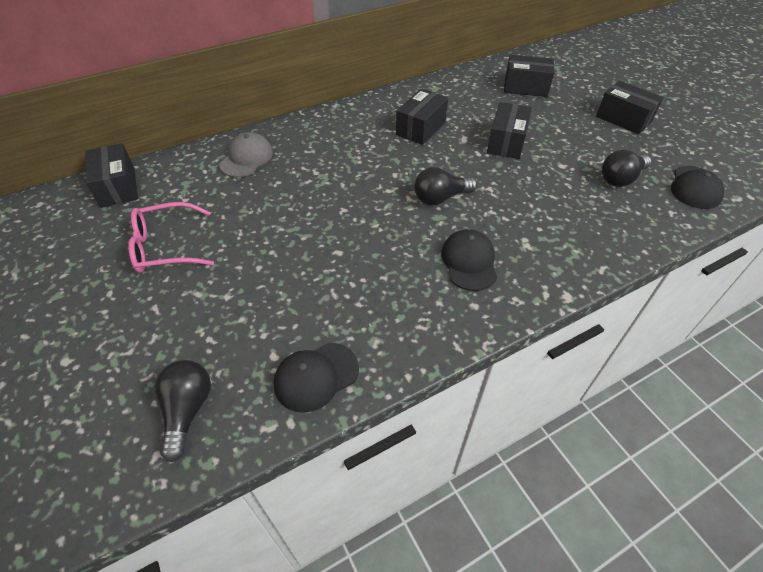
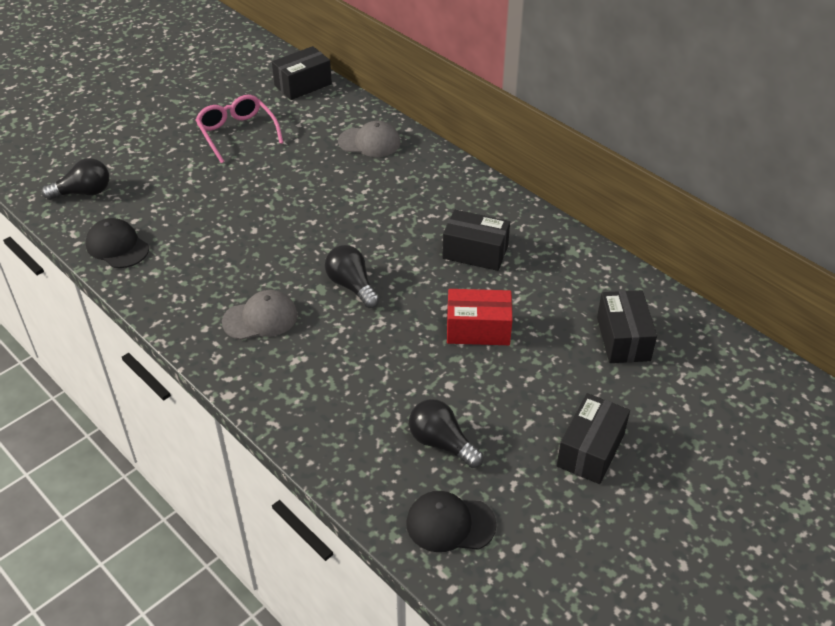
camera: 75 degrees right, 5 degrees down
black cap [441,229,497,291] -> grey cap [222,290,297,340]
black box [487,102,532,159] -> red box [447,289,512,345]

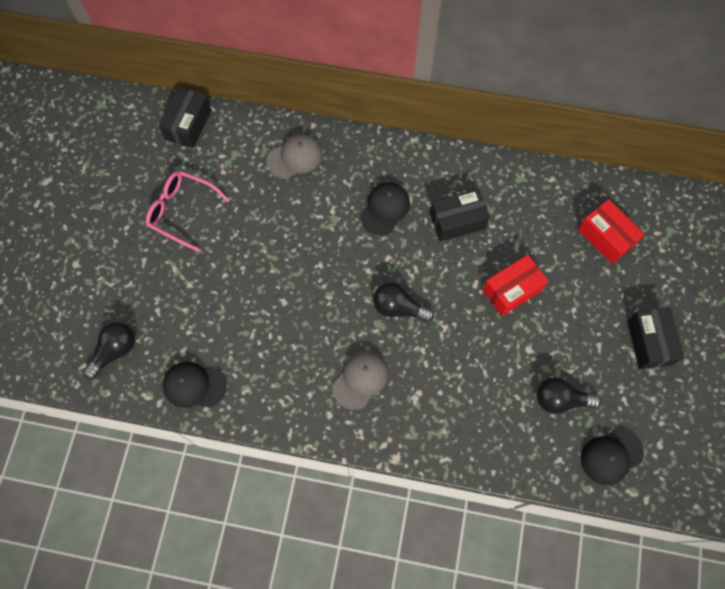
camera: 35 degrees left, 25 degrees up
black box [597,290,657,363] -> red box [578,199,645,264]
none -> black cap [360,182,410,236]

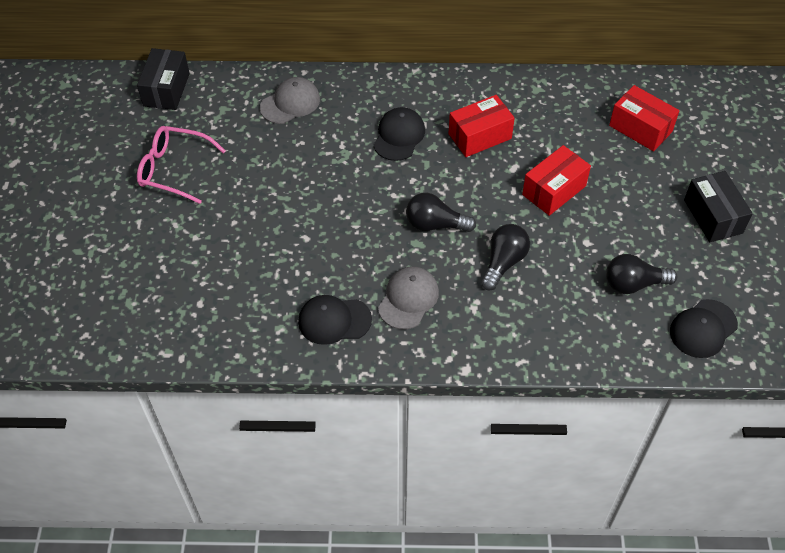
camera: 10 degrees left, 15 degrees down
black light bulb [83,322,135,379] -> black light bulb moved to [481,224,530,291]
black cap [163,362,227,408] -> black cap moved to [298,295,372,345]
black box [430,189,490,242] -> red box [449,95,515,157]

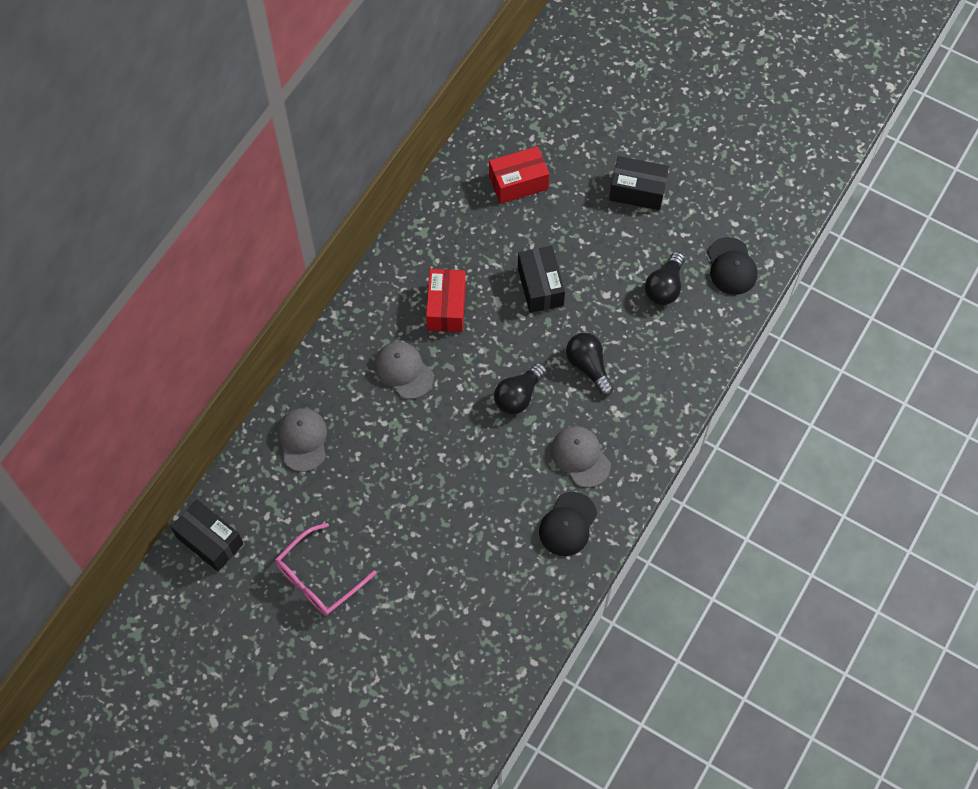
camera: 60 degrees left, 10 degrees up
black cap [373,107,425,161] -> grey cap [374,342,434,399]
red box [522,145,591,216] -> black box [518,246,565,313]

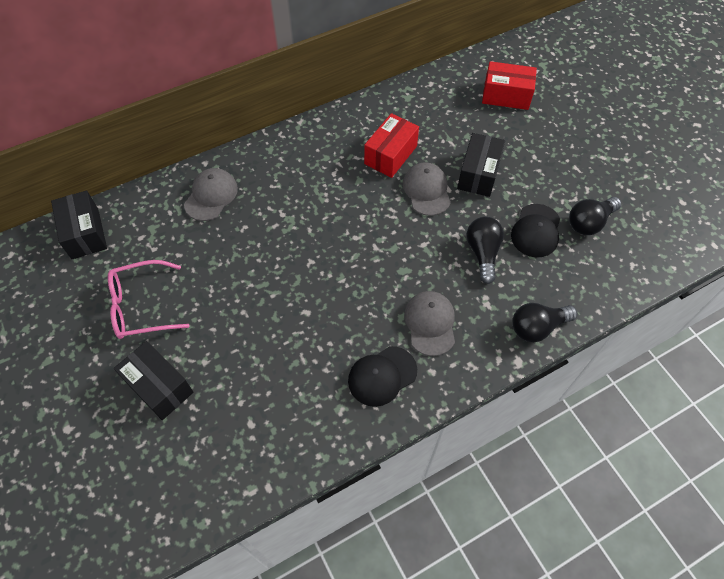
camera: 30 degrees right, 5 degrees down
grey cap [374,342,434,399] -> grey cap moved to [403,162,451,216]
black light bulb [494,363,547,414] -> black light bulb moved to [512,303,578,342]
black box [609,156,669,210] -> black box moved to [114,341,193,420]
black cap [708,237,757,295] -> black cap moved to [511,204,560,257]

